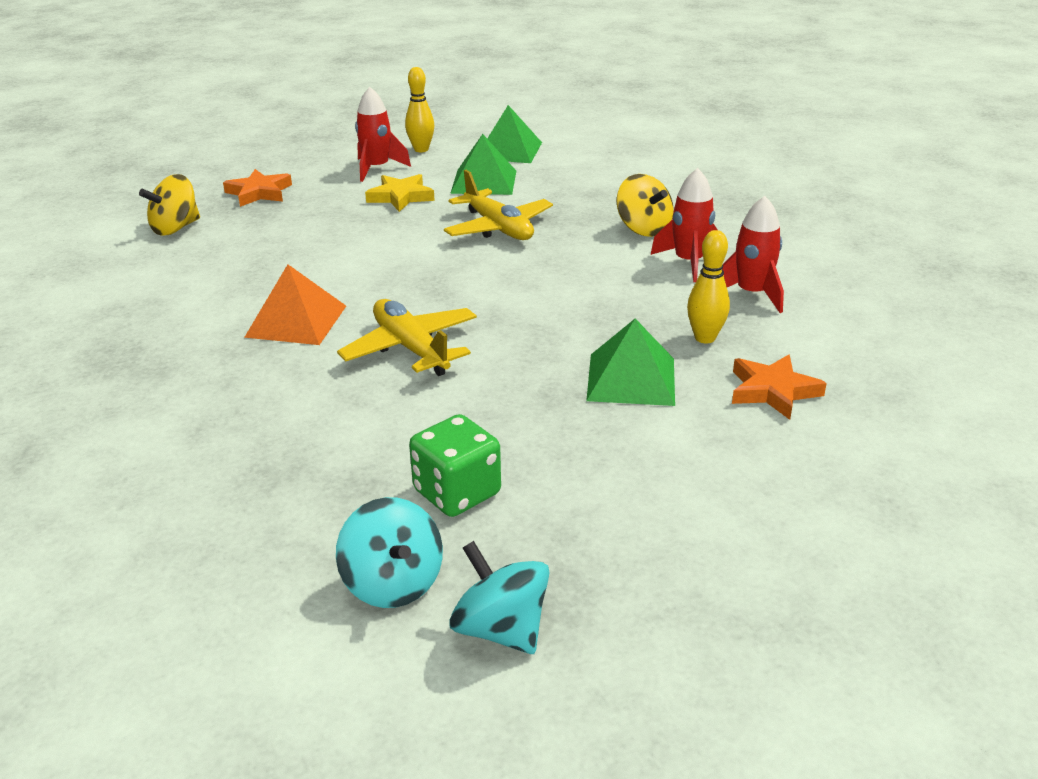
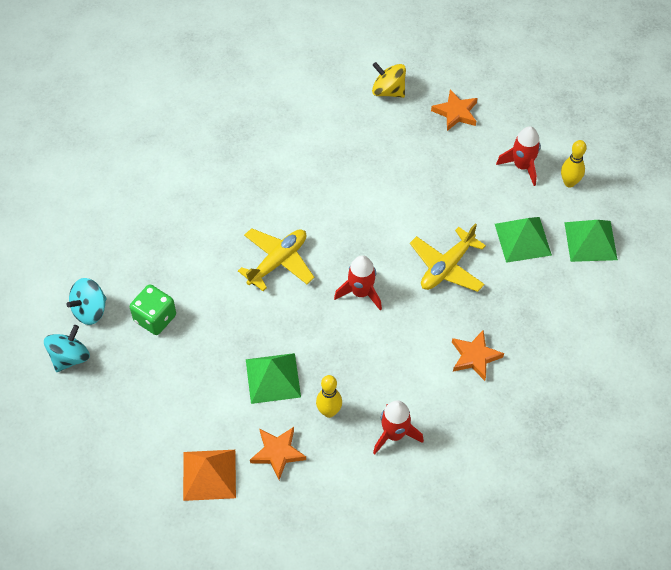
camera: 75 degrees right, 25 degrees up
orange pyramid [244,265,346,345] -> orange pyramid moved to [183,450,236,501]
yellow star [365,174,435,212] -> none
yellow spinning top [616,174,674,237] -> orange star [452,330,504,381]
red rocket [651,168,718,282] -> red rocket moved to [334,255,382,310]

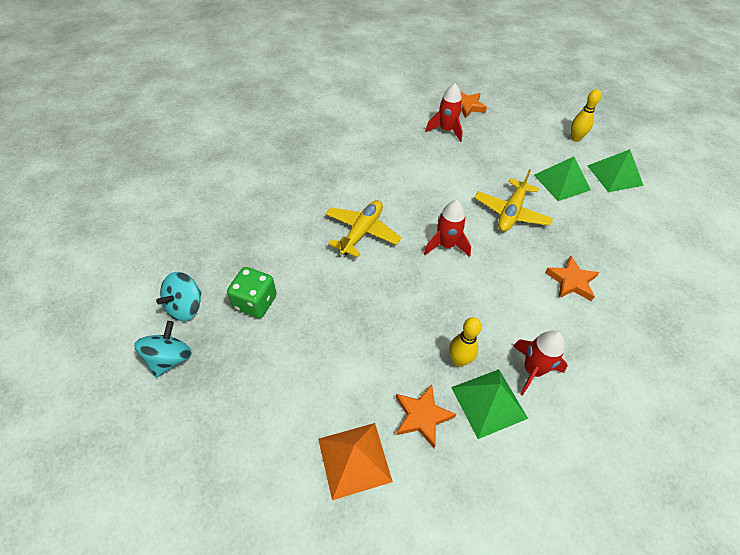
camera: 15 degrees left, 5 degrees down
green pyramid [246,353,301,404] -> green pyramid moved to [451,369,528,439]
yellow spinning top [372,62,406,98] -> none
red rocket [496,126,541,186] -> red rocket moved to [425,83,463,142]

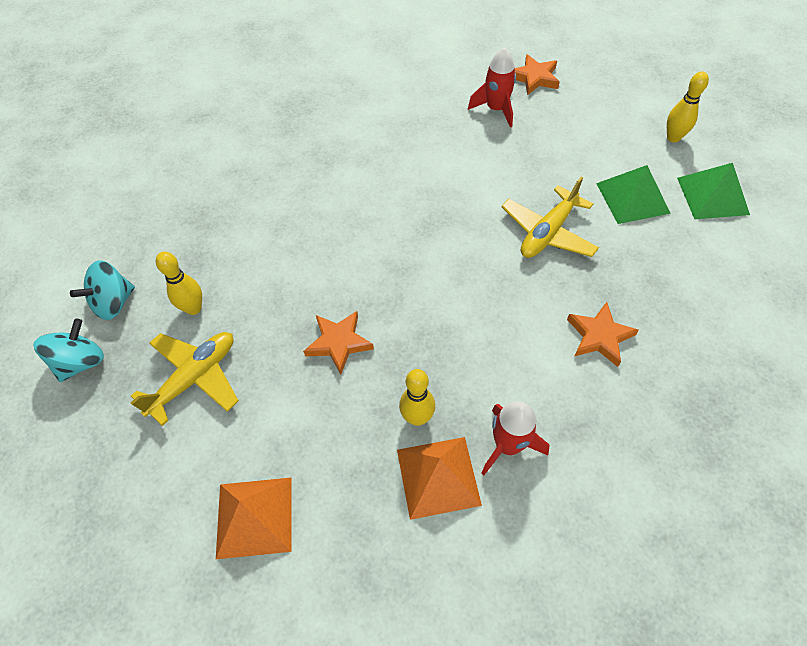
camera: 15 degrees right, 5 degrees up
green dice [227,267,277,318] -> yellow bowling pin [156,252,202,315]
yellow plane [325,200,402,258] -> yellow plane moved to [131,332,239,426]
orange star [396,384,456,448] -> orange star moved to [303,311,374,375]
red rocket [424,200,471,257] -> none
green pyramid [451,369,528,439] -> orange pyramid [397,437,482,520]

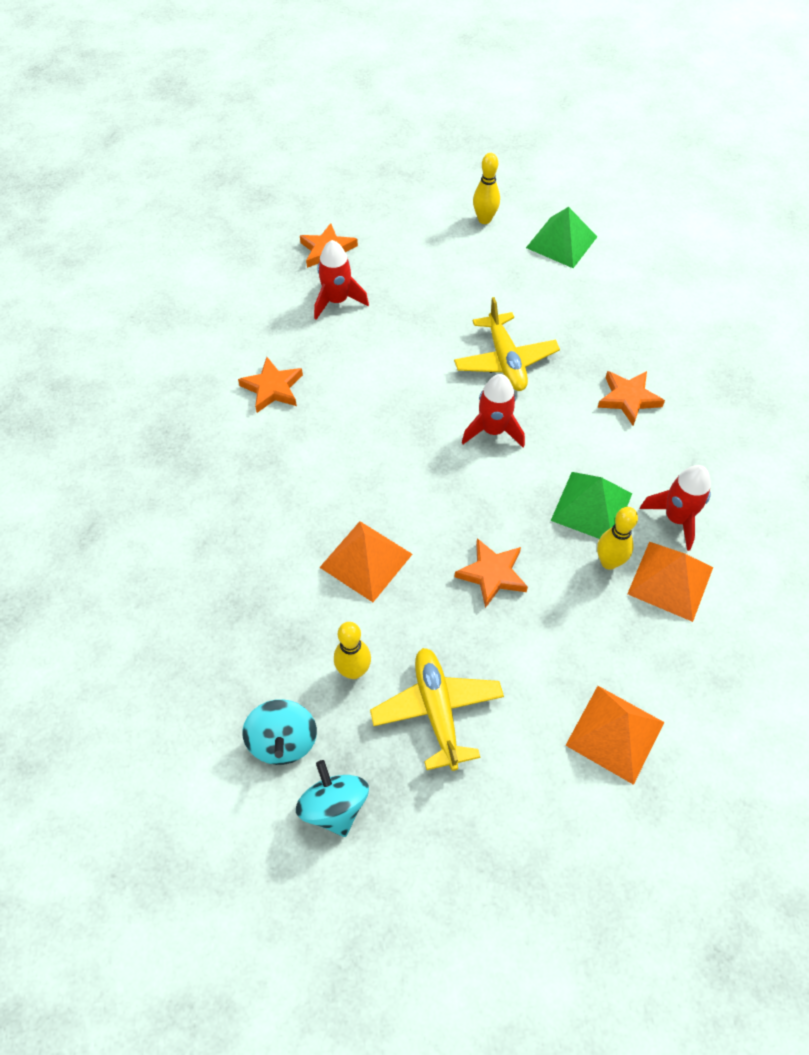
camera: 55 degrees left, 0 degrees up
green pyramid [596,165,671,224] -> green pyramid moved to [551,472,632,539]
none -> orange star [238,357,303,413]
none -> orange pyramid [319,521,413,602]
none -> red rocket [462,374,525,447]

